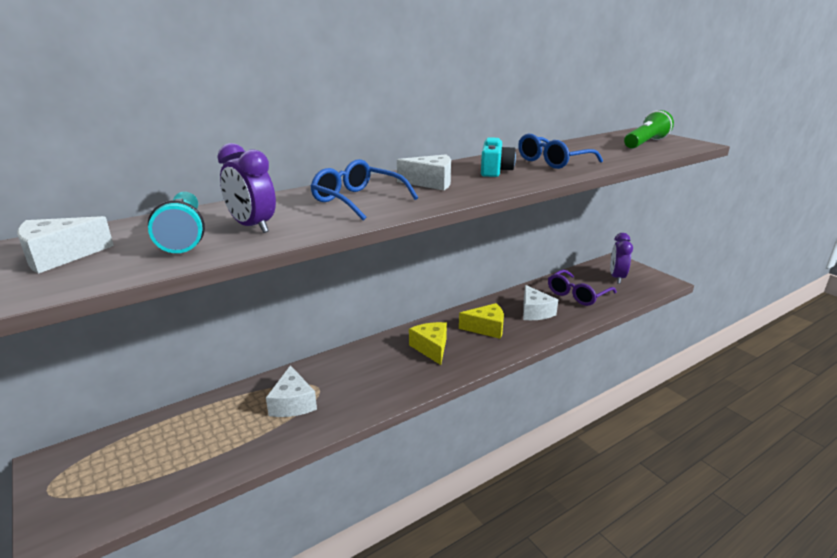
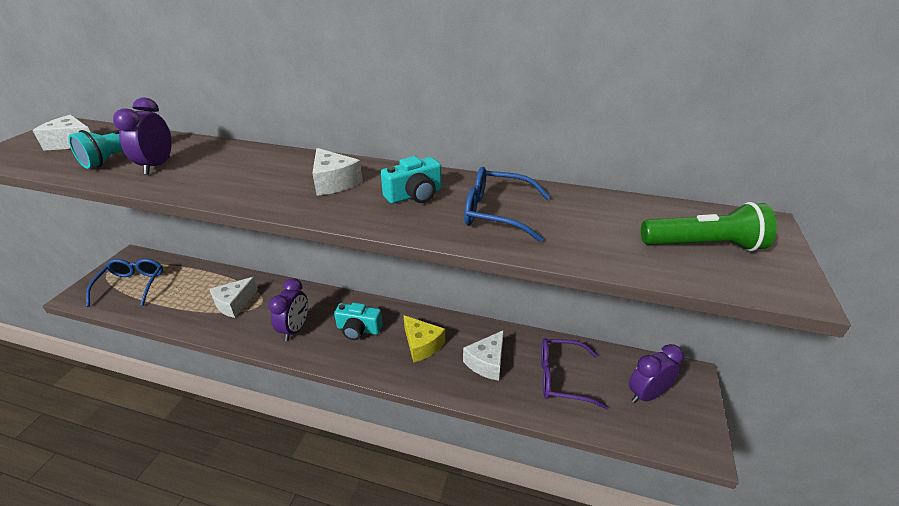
camera: 50 degrees right, 10 degrees up
blue glasses [310,159,418,220] -> blue glasses moved to [86,259,163,307]
yellow cheese [409,322,447,365] -> turquoise camera [334,303,383,340]
none -> purple clock [269,278,308,341]

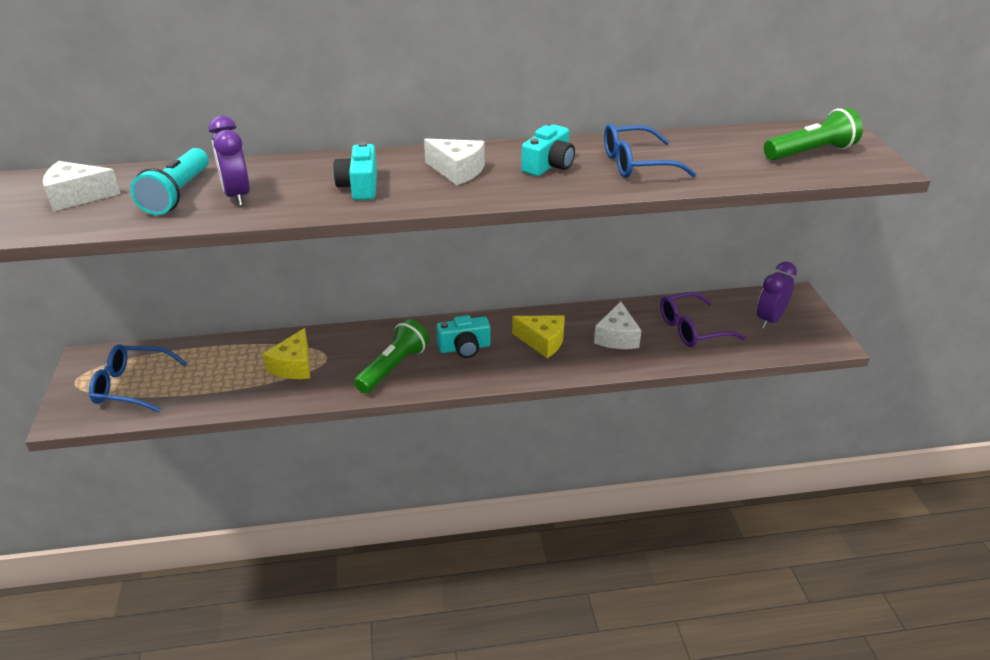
camera: 25 degrees left, 0 degrees up
blue glasses [86,259,163,307] -> blue glasses turned 60 degrees counterclockwise [89,344,188,412]
white cheese [210,277,258,318] -> yellow cheese [263,328,310,379]
purple clock [269,278,308,341] -> green flashlight [354,319,429,394]
none -> turquoise camera [333,142,377,200]

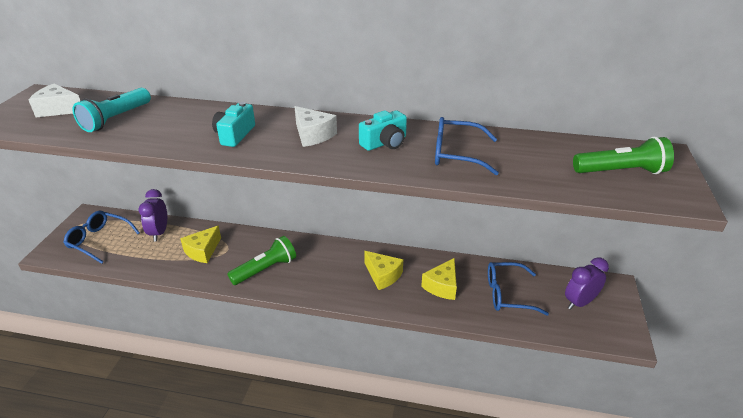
camera: 20 degrees right, 0 degrees up
purple clock [209,116,250,206] -> purple clock moved to [138,189,167,241]
turquoise camera [436,315,490,358] -> none
white cheese [594,301,642,349] -> yellow cheese [421,258,457,300]
purple glasses [660,292,746,347] -> blue glasses [488,262,549,316]

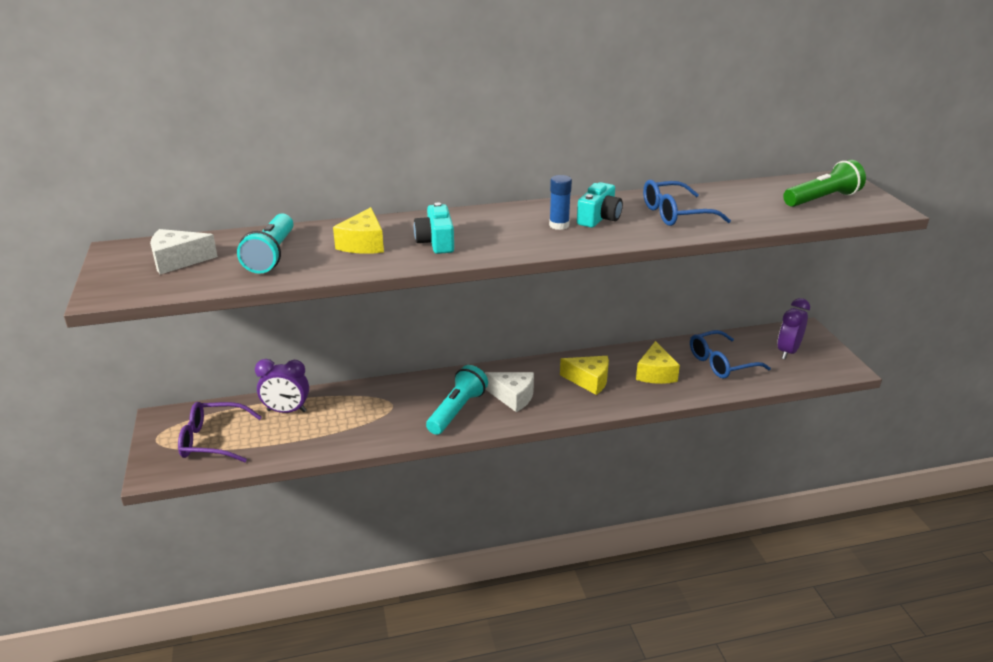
camera: 25 degrees left, 5 degrees down
blue glasses [63,211,140,264] -> purple glasses [178,402,262,462]
purple clock [138,189,167,241] -> purple clock turned 60 degrees counterclockwise [255,359,309,413]
yellow cheese [180,226,221,263] -> yellow cheese moved to [333,207,384,254]
green flashlight [227,236,296,285] -> turquoise flashlight [426,365,488,435]
white cheese [294,106,337,147] -> white cheese moved to [485,372,534,412]
none -> blue glue stick [549,175,572,230]

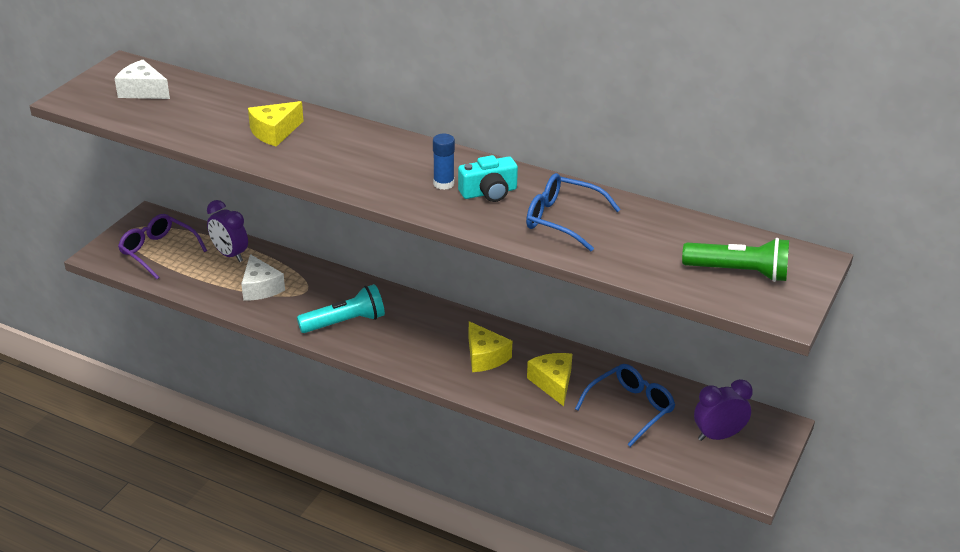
camera: 40 degrees right, 5 degrees up
turquoise flashlight [237,214,293,274] -> none
turquoise camera [414,203,454,254] -> none
white cheese [485,372,534,412] -> white cheese moved to [241,254,285,301]
yellow cheese [636,341,680,384] -> yellow cheese turned 120 degrees clockwise [527,353,572,406]
blue glasses [690,330,771,379] -> blue glasses turned 120 degrees clockwise [575,364,675,447]

